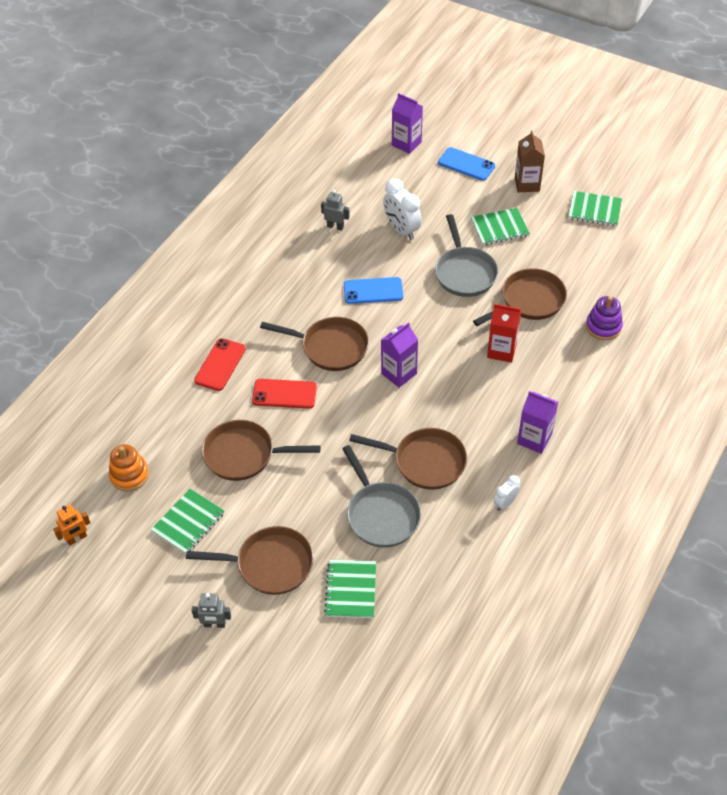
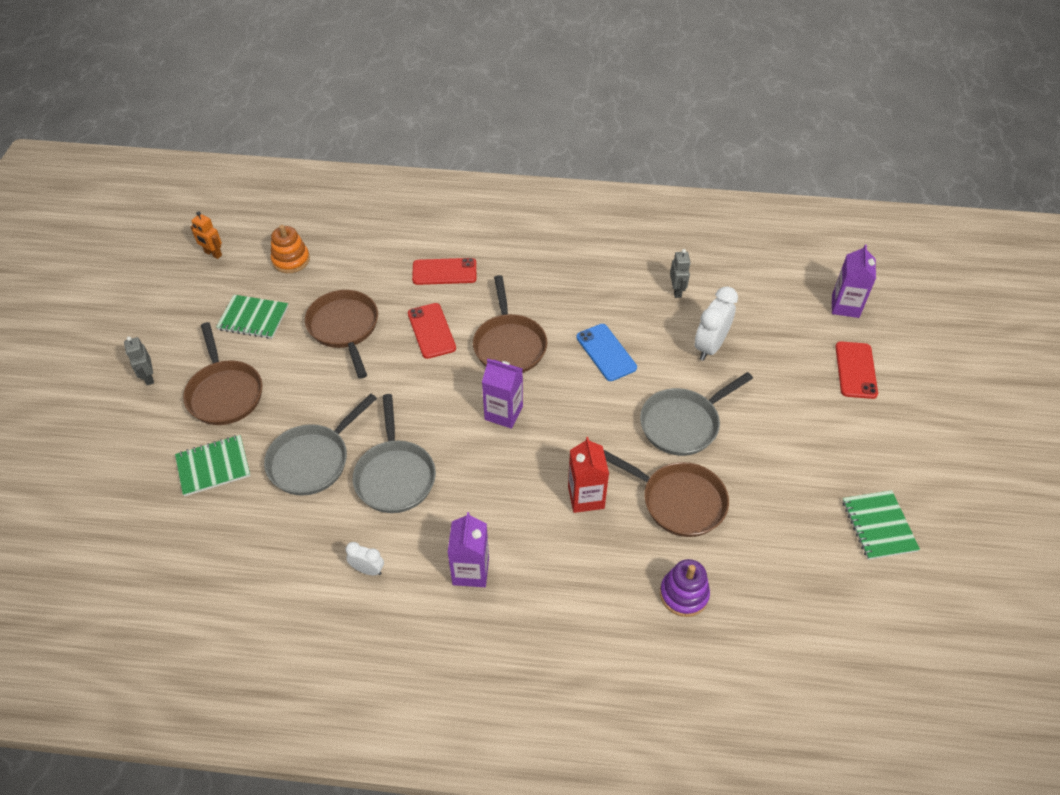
camera: 65 degrees right, 0 degrees up
brown pan [349,428,467,490] -> grey pan [353,394,436,513]
blue phone [438,147,495,181] -> red phone [835,341,878,399]
green notebook [471,208,530,245] -> none
brown carton [515,130,545,192] -> none

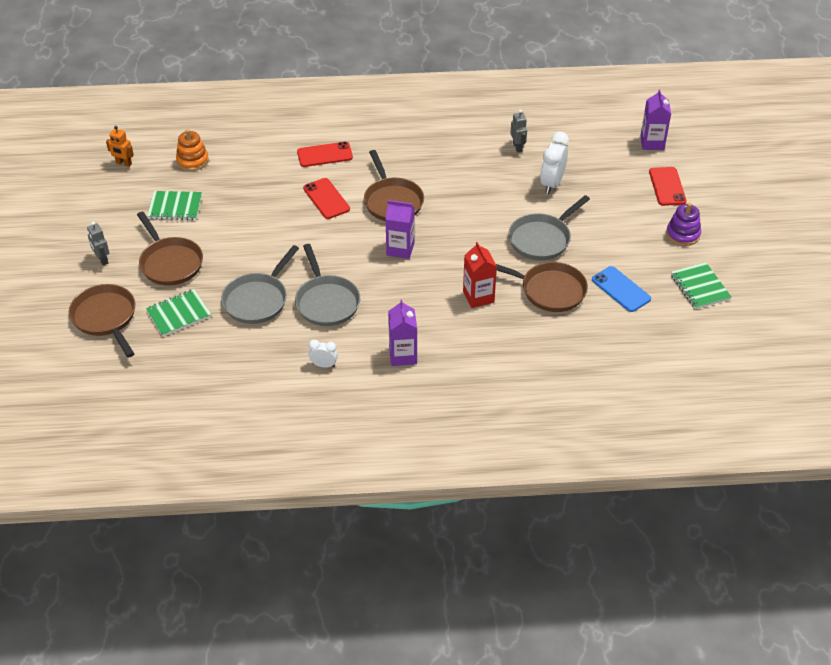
camera: 10 degrees left, 5 degrees down
brown pan [305,290,378,379] -> brown pan moved to [69,284,135,358]
blue phone [576,324,637,381] -> blue phone moved to [592,266,651,312]
purple stacking toy [660,559,710,617] -> purple stacking toy moved to [666,203,701,246]

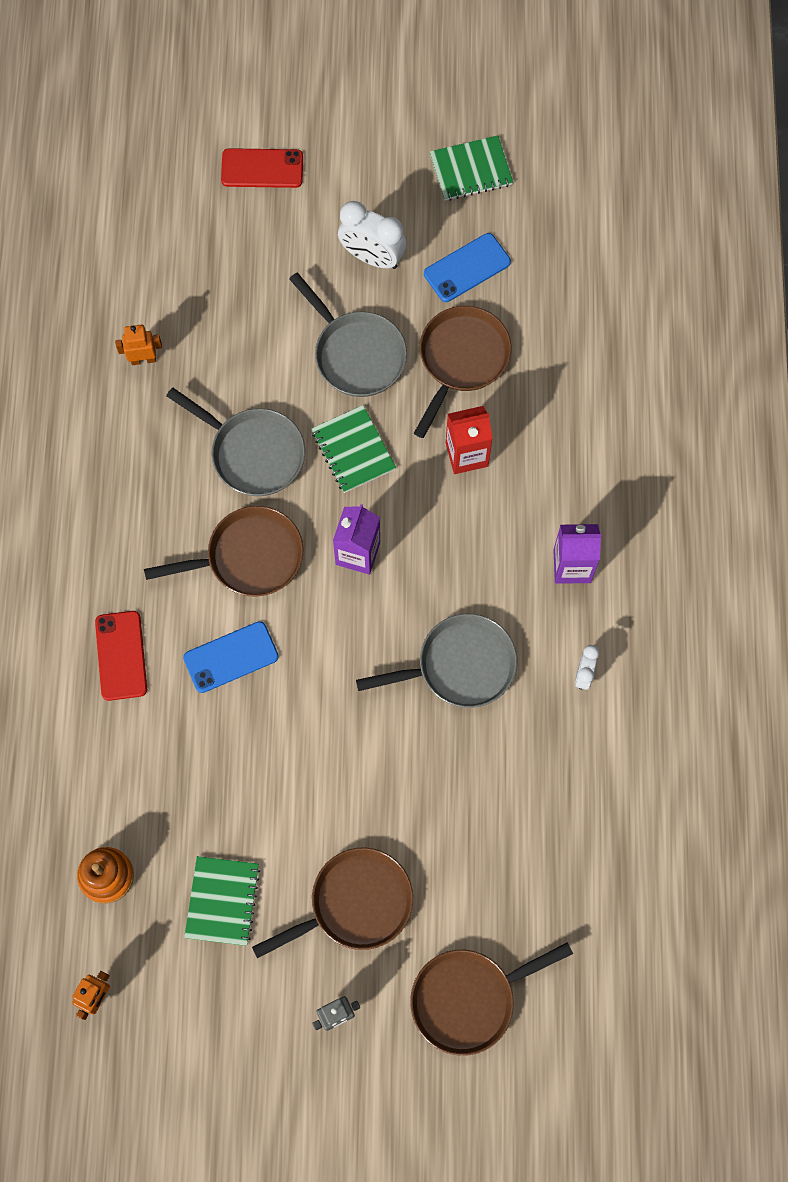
camera: 85 degrees left, 25 degrees up
green notebook [146,289,211,337] -> green notebook moved to [311,405,396,493]
grey pan [221,245,299,324] -> grey pan moved to [166,388,305,496]
red phone [303,178,350,219] -> blue phone [183,621,279,693]
grey robot [510,110,527,152] -> orange robot [115,324,162,365]
white clock [540,132,569,194] -> white clock moved to [338,201,407,269]
purple carton [640,89,671,150] -> none
purple stacking toy [666,203,701,246] -> none

